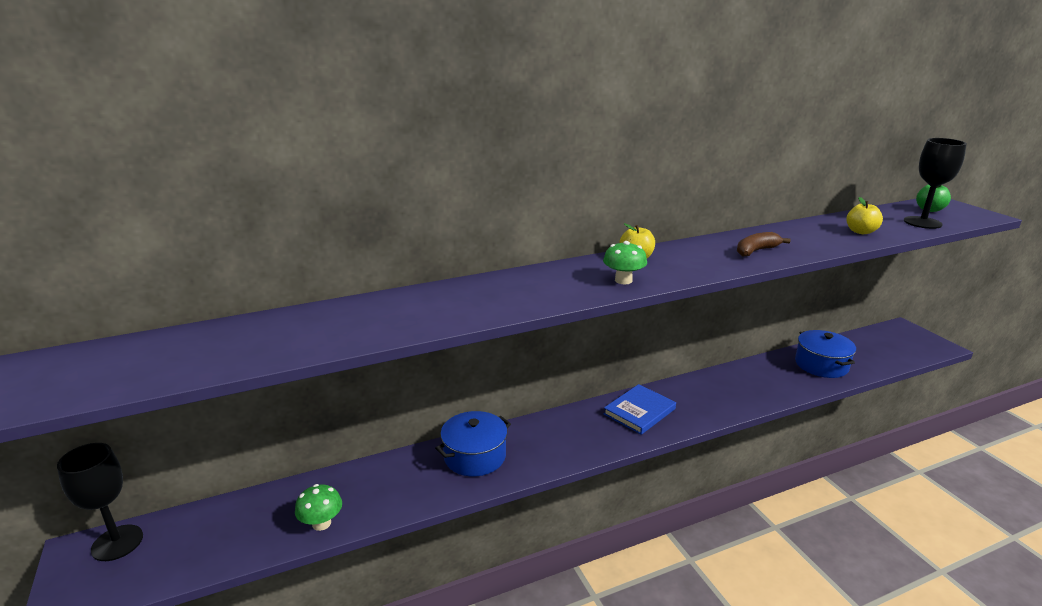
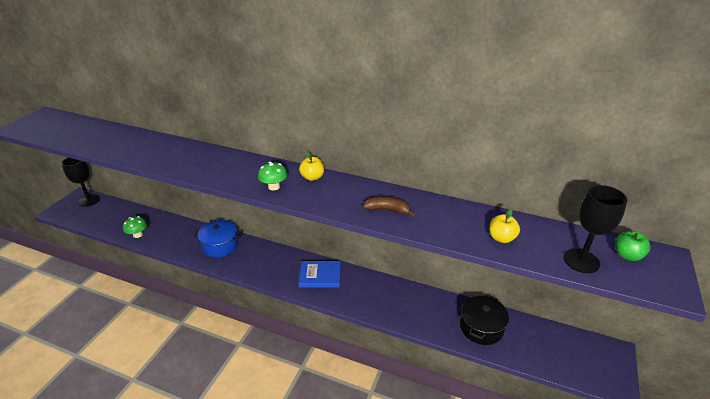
camera: 45 degrees right, 10 degrees up
blue pot [795,330,856,378] -> black pot [460,295,509,345]

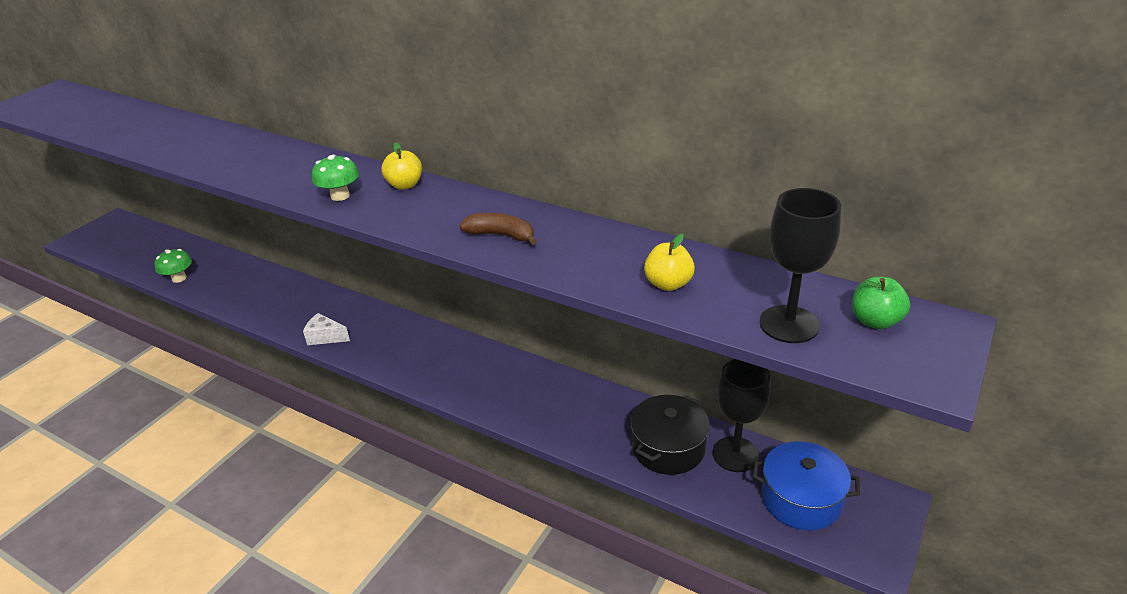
camera: 10 degrees right, 0 degrees up
black goblet [62,158,100,207] -> black goblet moved to [712,359,771,472]
blue pot [194,220,242,257] -> blue pot moved to [753,441,860,530]
blue book [298,261,341,288] -> none
none -> white cheese [303,313,350,345]

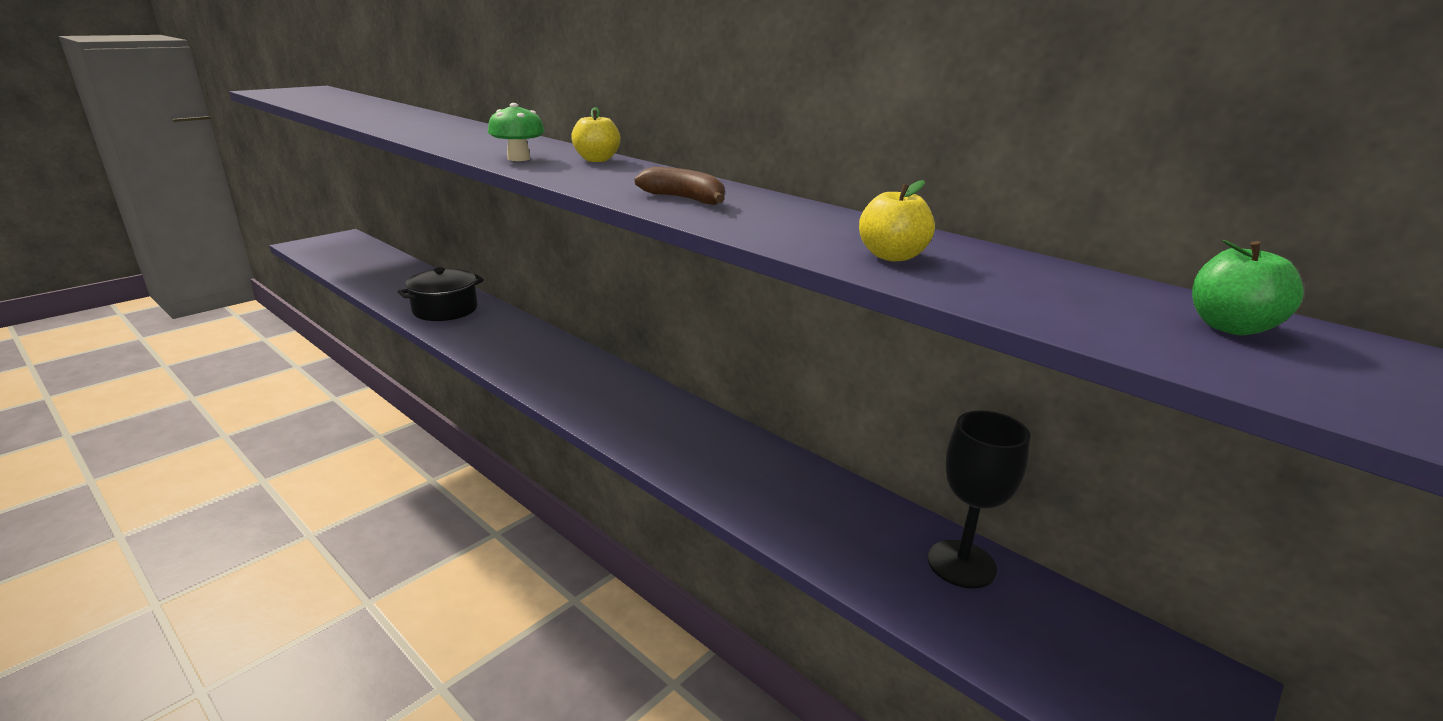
camera: 10 degrees right, 10 degrees down
green mushroom [155,249,192,283] -> none
white cheese [303,313,350,345] -> none
black pot [630,395,710,475] -> black pot moved to [398,267,484,321]
blue pot [753,441,860,530] -> none
black goblet [759,188,841,343] -> none

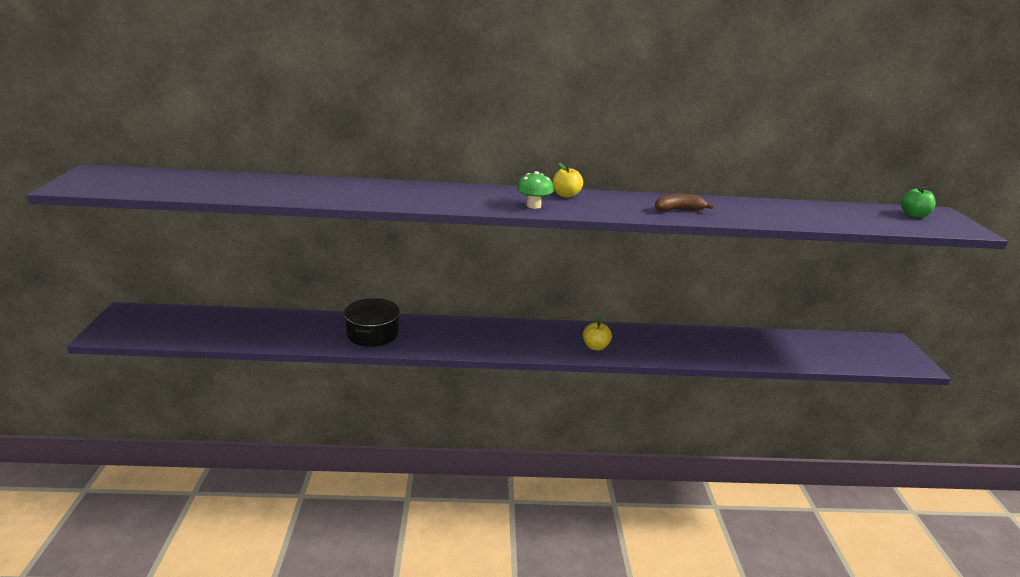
camera: 45 degrees left, 0 degrees up
yellow apple [859,180,935,261] -> yellow apple moved to [583,316,612,351]
black goblet [928,411,1031,589] -> none

